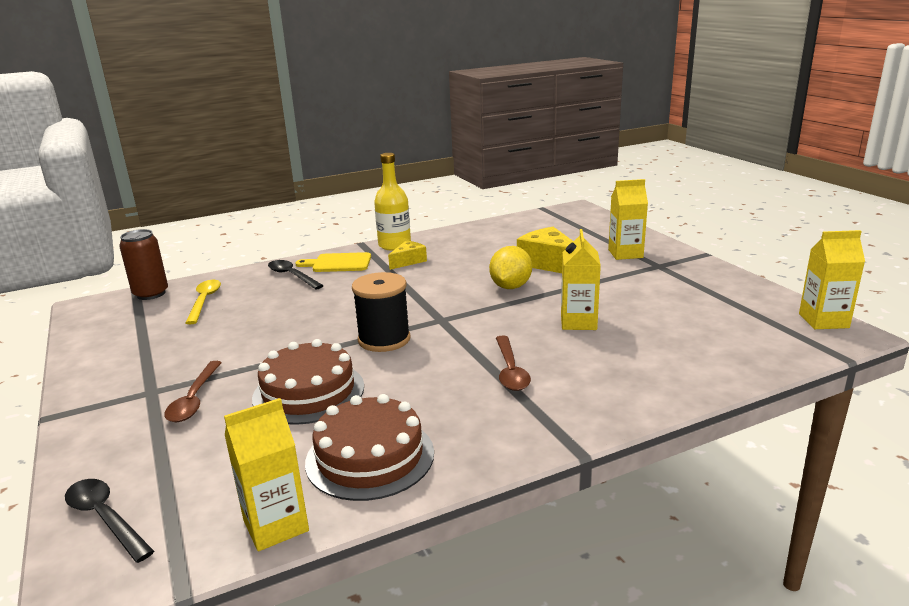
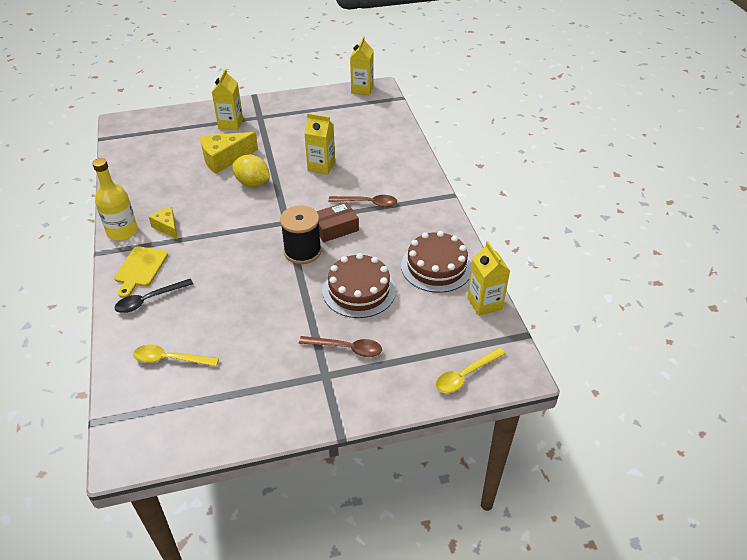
camera: 80 degrees left, 20 degrees up
black spoon [65,479,154,563] -> yellow spoon [436,348,506,393]
brown can [119,229,168,300] -> none
none -> brown box [317,202,359,242]

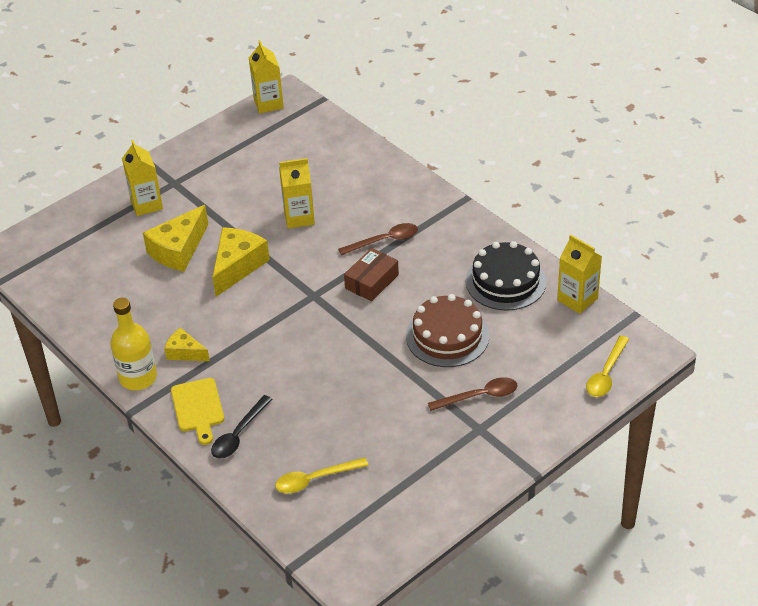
camera: 25 degrees left, 0 degrees up
yellow lemon [232,155,270,187] -> yellow cheese [212,227,270,297]
black spool [280,205,322,264] -> none
brown cake [401,231,472,293] -> black cake [465,241,546,311]

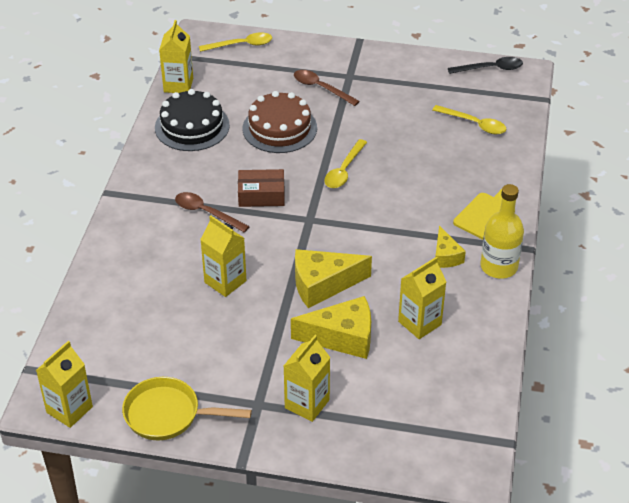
camera: 130 degrees left, 0 degrees up
black spoon [211,395,272,459] -> black spoon moved to [448,57,523,74]
none -> yellow pan [122,377,252,440]
none -> yellow spoon [324,139,367,188]
none -> yellow carton [398,257,446,339]

